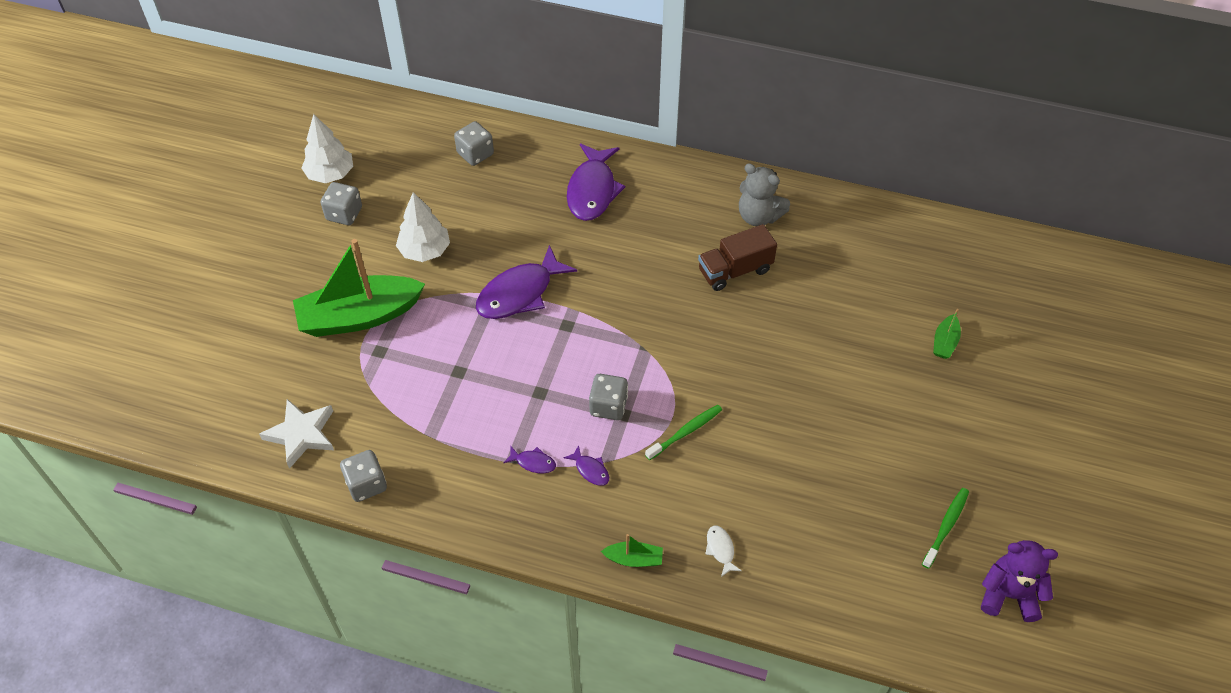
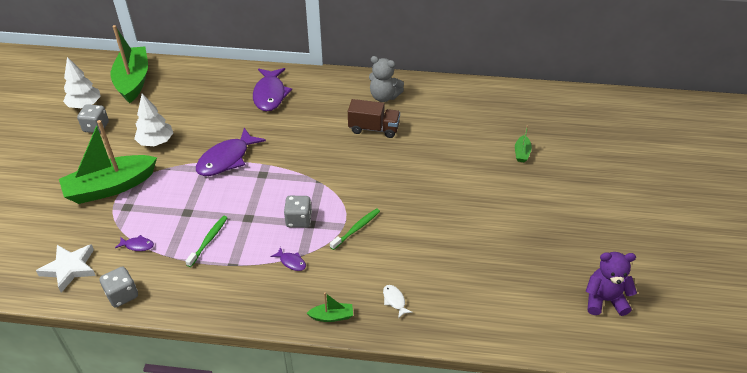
camera: 10 degrees left, 10 degrees down
grey dice [454,121,494,166] -> none
purple fish [503,446,556,473] -> purple fish moved to [115,235,154,251]
brown truck [698,224,777,291] -> brown truck turned 135 degrees counterclockwise [348,99,400,138]
green toothbrush [922,488,969,569] -> green toothbrush moved to [185,216,228,267]
none -> green boat [111,25,148,103]

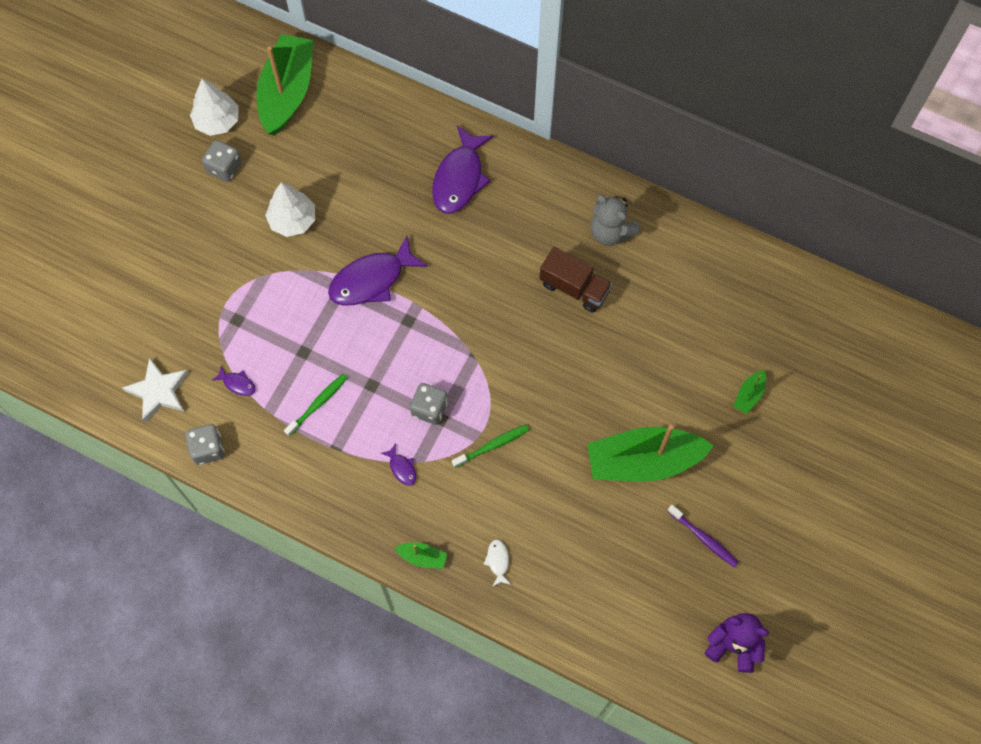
camera: 20 degrees right, 25 degrees up
green boat [59,120,157,204] -> green boat moved to [587,425,714,482]
none -> purple toothbrush [667,505,739,567]

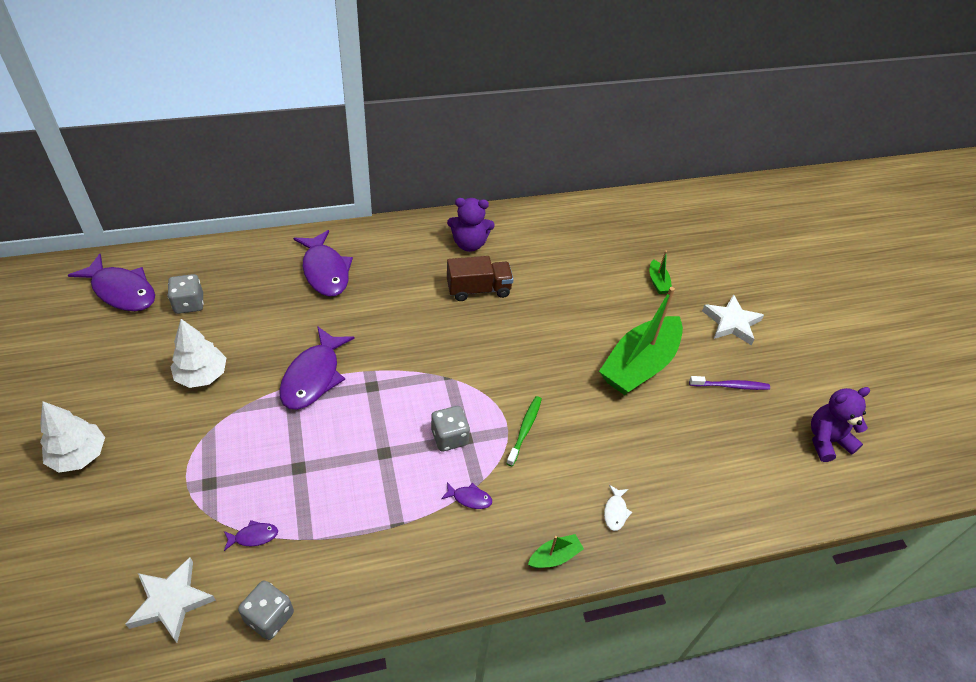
camera: 45 degrees left, 20 degrees down
white tree [190,79,238,136] -> white tree moved to [40,401,105,473]
grey dice [202,140,242,182] -> grey dice moved to [167,274,204,314]
green boat [257,34,314,135] -> purple fish [68,254,155,311]
green toothbrush [284,373,348,437] -> none
white fish [484,539,511,587] -> white fish turned 120 degrees counterclockwise [604,485,632,531]
grey teddy bear [590,195,641,246] -> purple teddy bear [447,198,495,252]
none -> white star [702,294,764,345]

